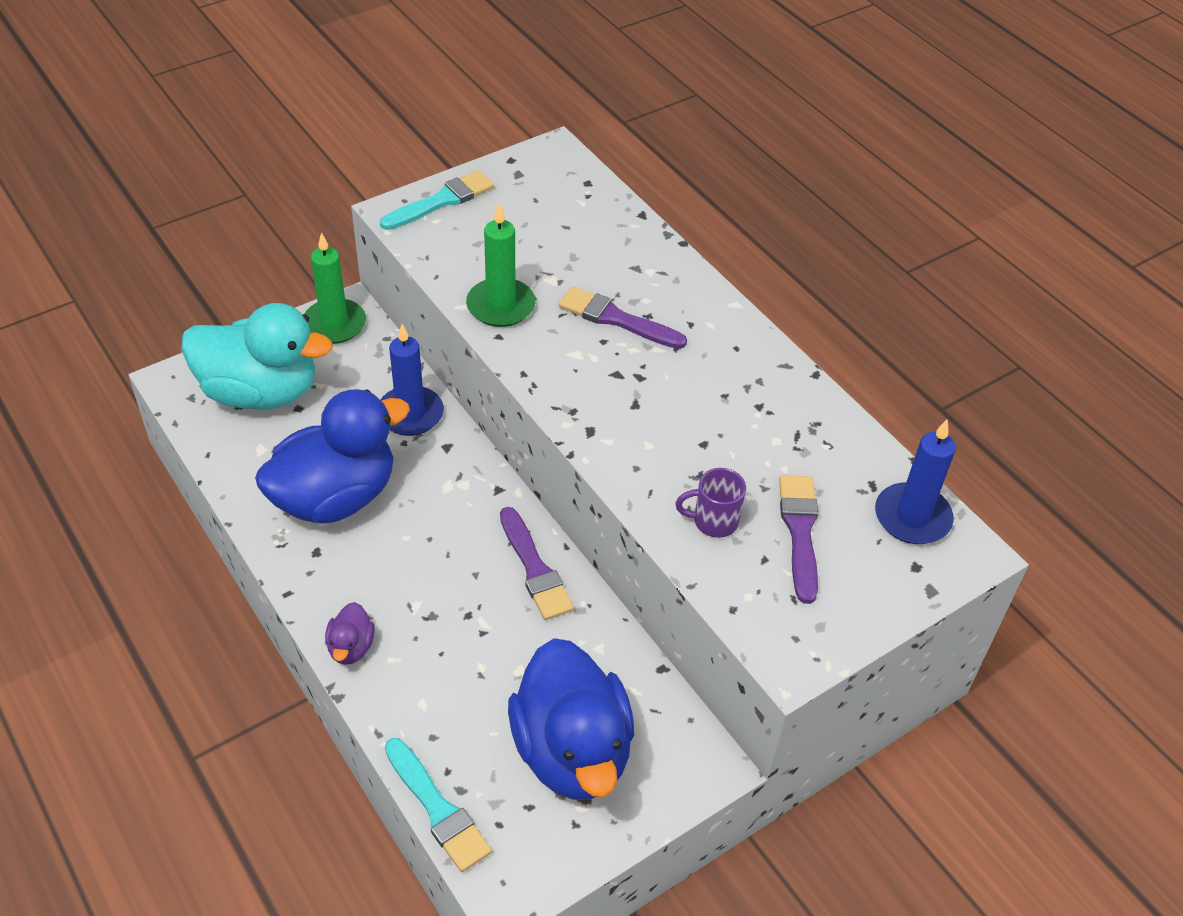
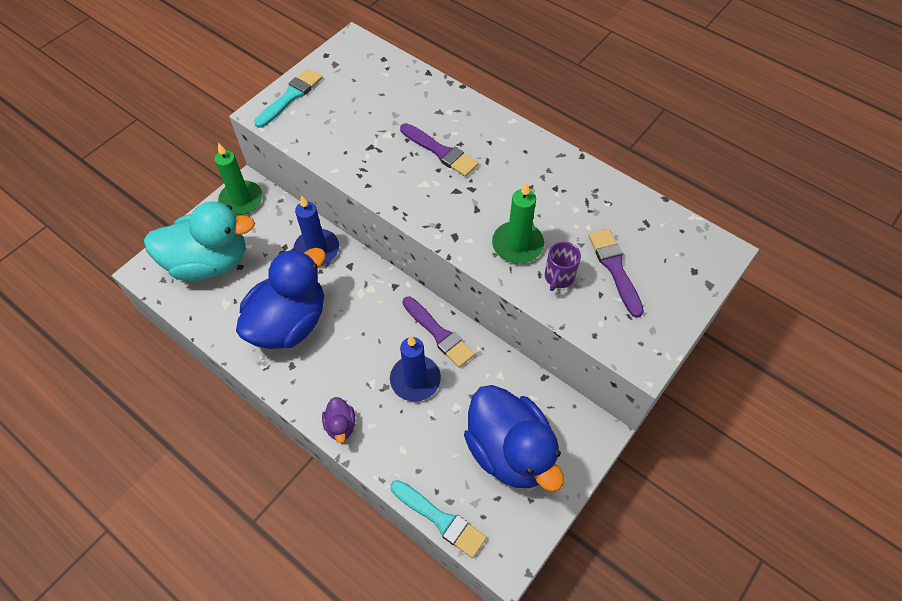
camera: 15 degrees left, 10 degrees up
green candle [466,204,535,327] -> green candle moved to [492,181,544,264]
purple brush [558,286,687,349] -> purple brush turned 150 degrees counterclockwise [400,123,478,177]
purple mug [675,468,746,538] -> purple mug turned 45 degrees counterclockwise [545,242,581,291]
blue candle [875,420,956,544] -> blue candle moved to [390,336,441,402]

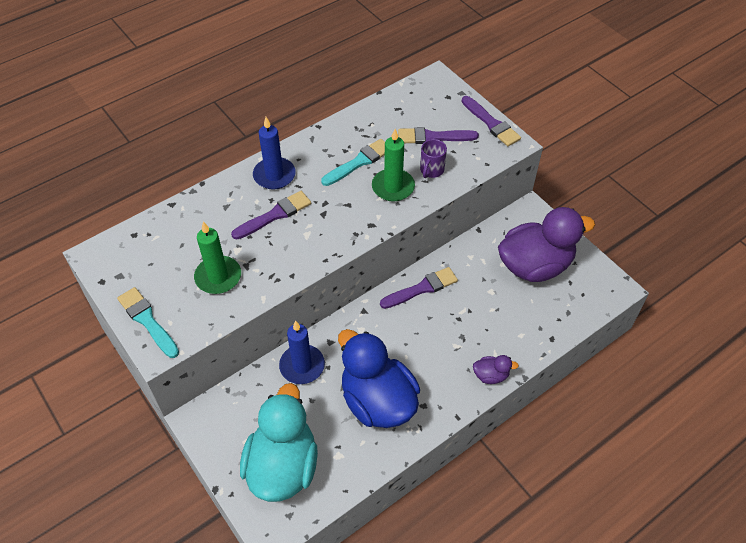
camera: 75 degrees left, 5 degrees down
green candle [215,143,263,215] -> green candle moved to [194,222,241,294]
blue candle [390,336,441,402] -> blue candle moved to [253,117,296,190]
turquoise brush [390,480,487,558] -> turquoise brush moved to [321,139,385,186]
blue duck [464,385,564,492] -> purple duck [498,207,595,282]
purple mug [545,242,581,291] -> purple mug turned 75 degrees clockwise [420,139,447,178]
none -> purple brush [461,96,521,146]

